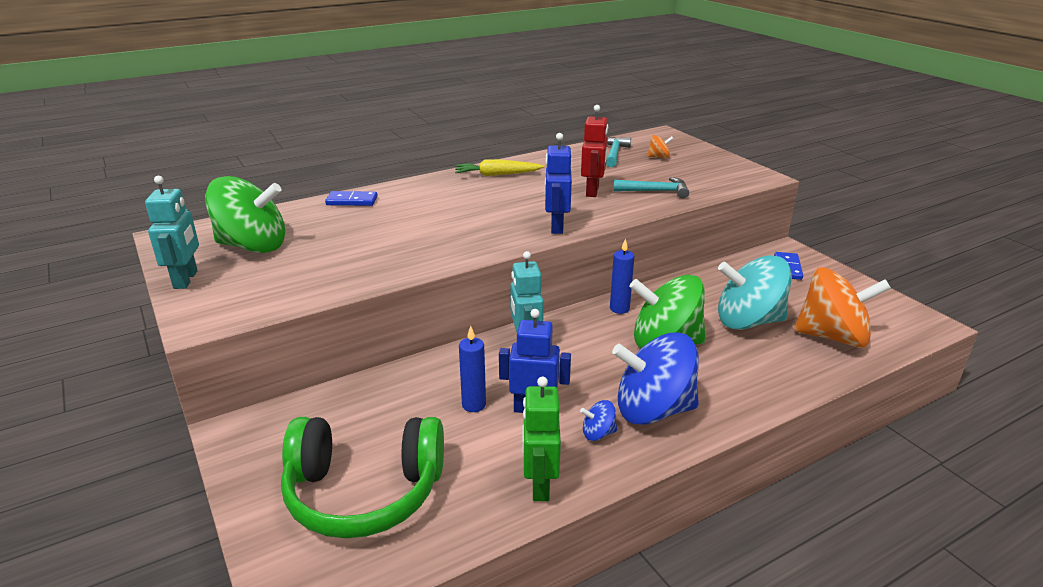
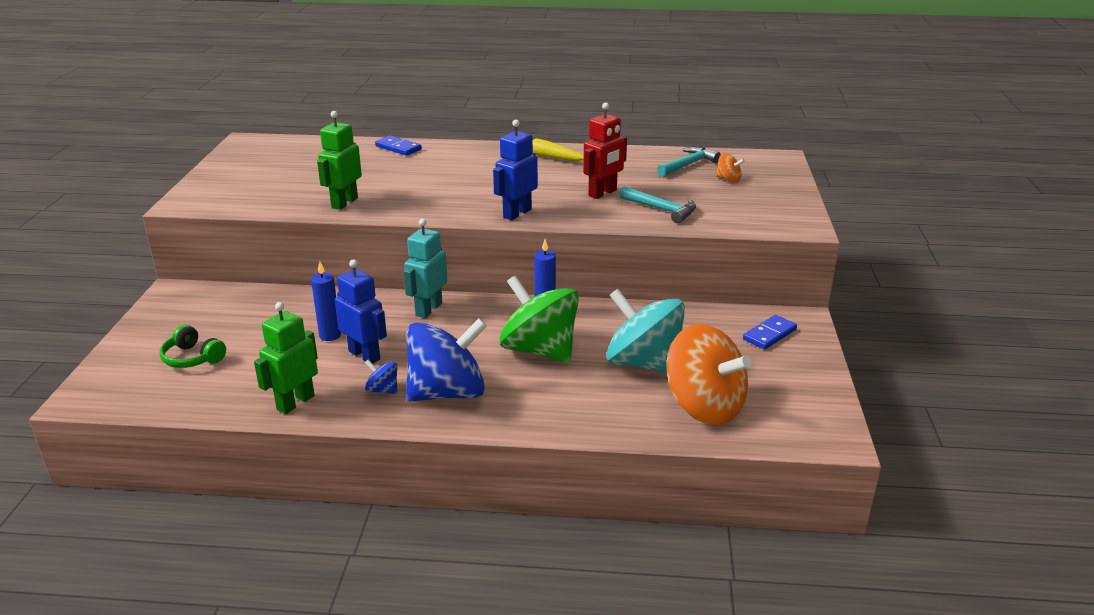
camera: 35 degrees right, 0 degrees up
turquoise robot [145,176,199,289] -> none
green spinning top [205,176,285,253] -> none
green headphones [281,417,444,539] -> green headphones [160,325,226,368], size x0.47
blue spinning top [612,332,699,425] -> blue spinning top turned 120 degrees clockwise [406,318,487,402]
none -> green robot [317,111,362,210]

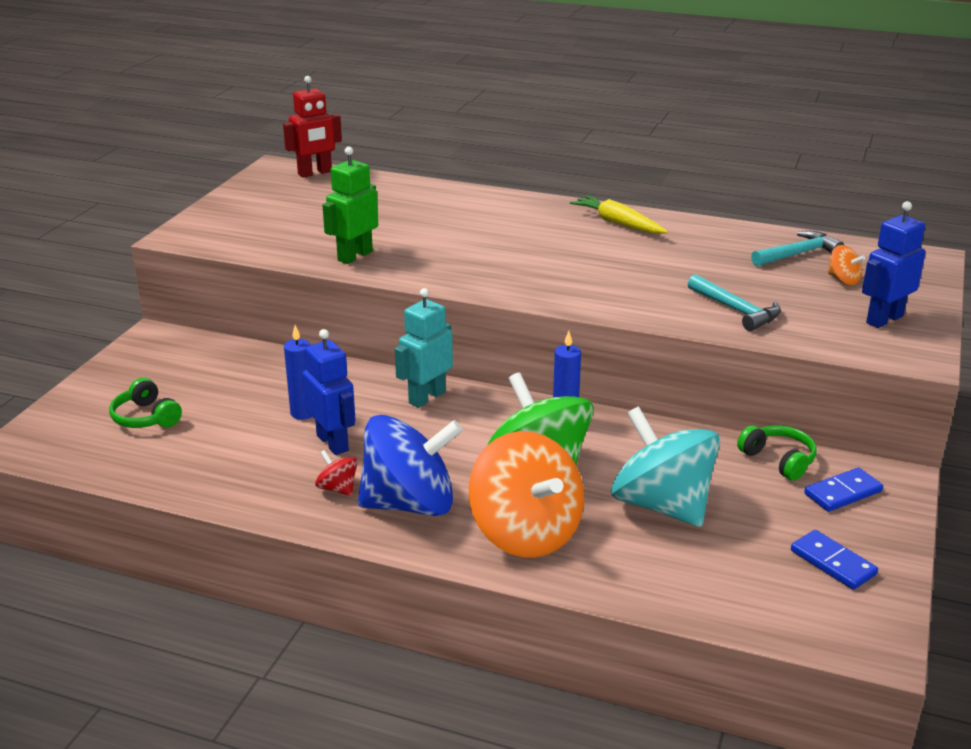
camera: 15 degrees right, 0 degrees up
green robot [254,302,318,414] -> none
blue spinning top [365,360,397,394] -> red spinning top [315,450,358,496]
blue domino [375,135,422,156] -> blue domino moved to [791,530,878,590]
blue robot [493,120,538,220] -> blue robot moved to [862,201,926,328]
red robot [583,102,627,199] -> red robot moved to [283,76,342,178]
orange spinning top [666,324,751,425] -> orange spinning top moved to [469,431,584,558]
none -> green headphones [737,425,817,481]

